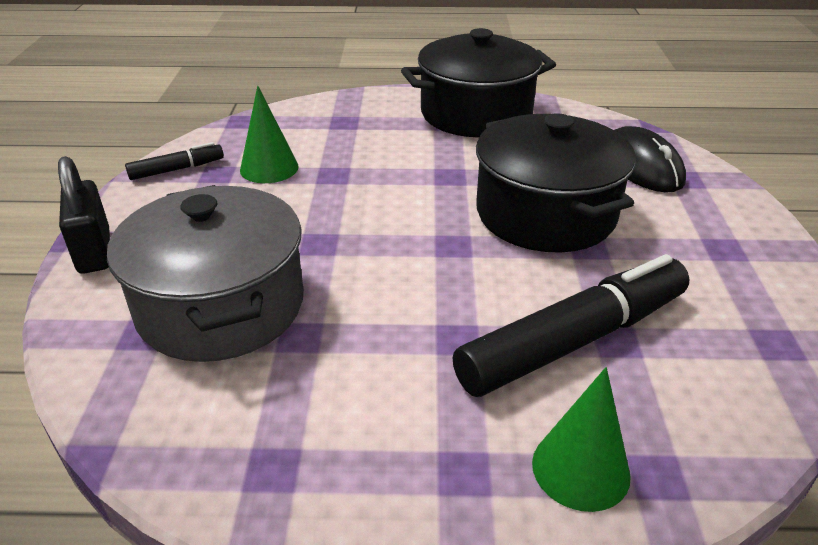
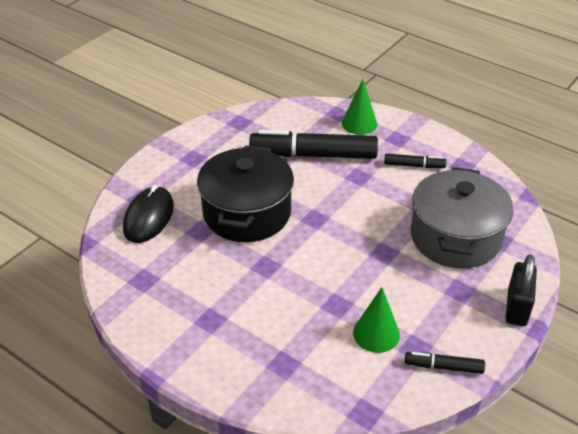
camera: 145 degrees left, 5 degrees up
black pot [401,28,556,137] -> none
none -> black marker [384,154,446,168]

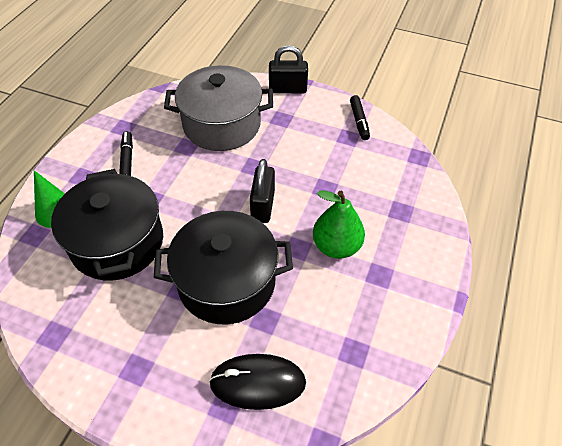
camera: 105 degrees left, 10 degrees up
black marker [249,130,378,159] -> black pot [51,169,163,280]
green cone [353,287,400,353] -> none
none -> black padlock [250,159,275,223]
none -> green pear [313,190,365,259]

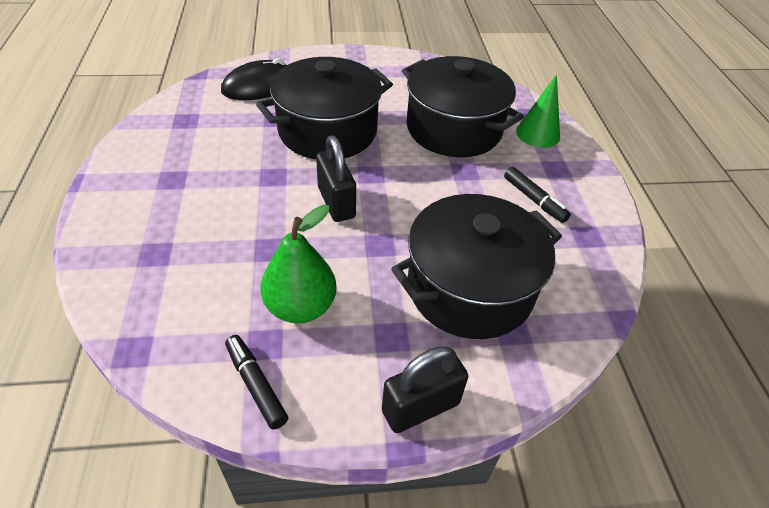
camera: 150 degrees right, 5 degrees down
grey pot [164,65,273,151] -> black pot [391,194,562,339]
green pear [313,190,365,259] -> green pear moved to [260,205,336,323]

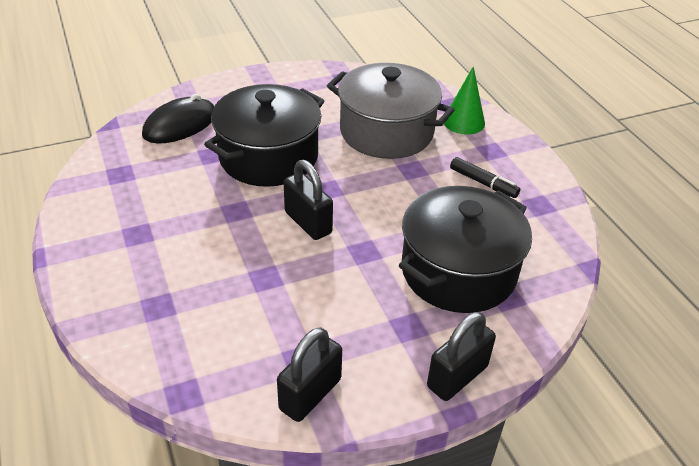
camera: 15 degrees left, 5 degrees down
black marker [225,335,288,430] -> black padlock [277,327,342,422]
green pear [260,205,336,323] -> none
black pot [402,56,524,157] -> grey pot [327,63,454,159]

